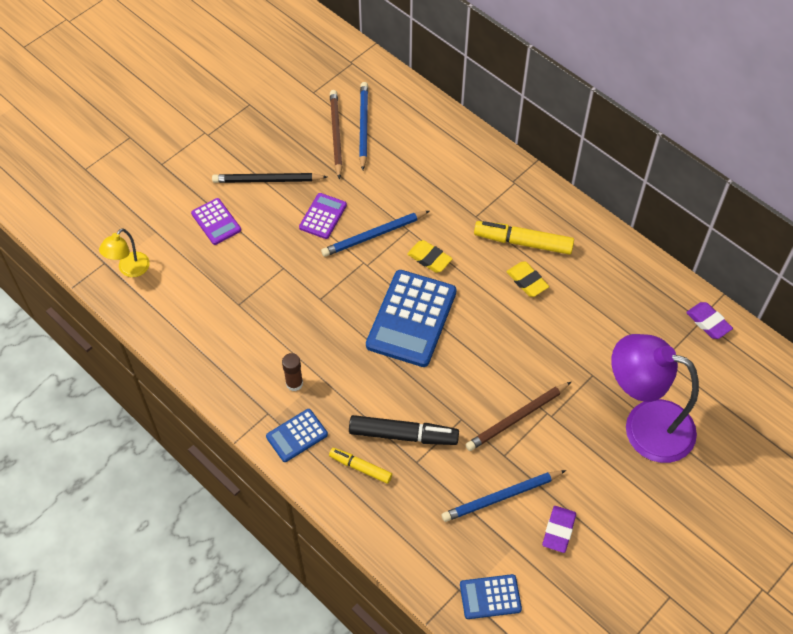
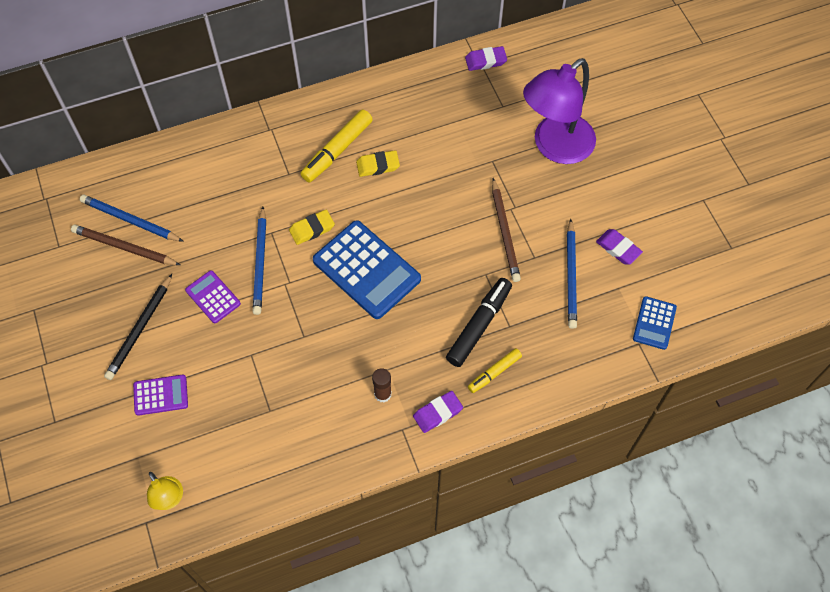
camera: 65 degrees left, 5 degrees up
blue calculator [266,409,328,462] -> purple eraser [413,391,463,433]

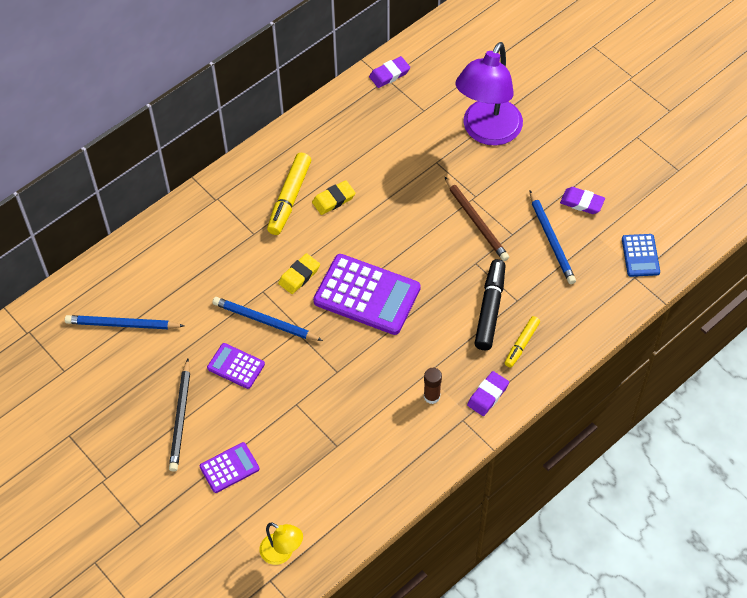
camera: 20 degrees left, 5 degrees down
brown pencil [71,225,180,265] -> none
blue pencil [253,207,266,315] -> blue pencil turned 135 degrees clockwise [212,297,323,341]
blue calculator [313,220,421,319] -> purple calculator [313,254,421,335]

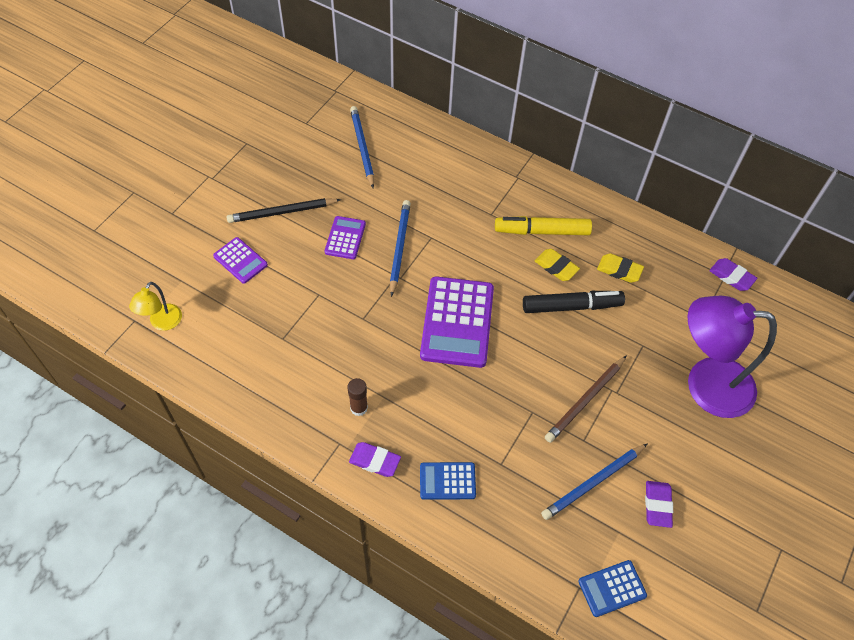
camera: 70 degrees right, 0 degrees up
yellow eraser [278,253,320,294] -> yellow eraser moved to [597,253,644,283]
black marker [474,259,506,350] -> black marker moved to [523,291,625,313]
yellow marker [505,316,540,368] -> blue calculator [420,462,476,500]

